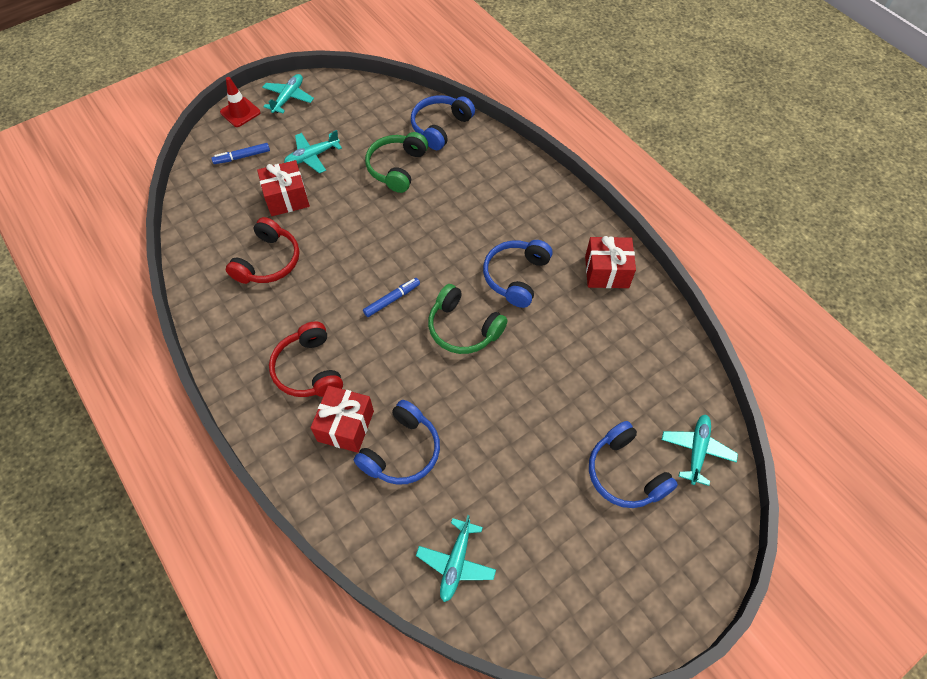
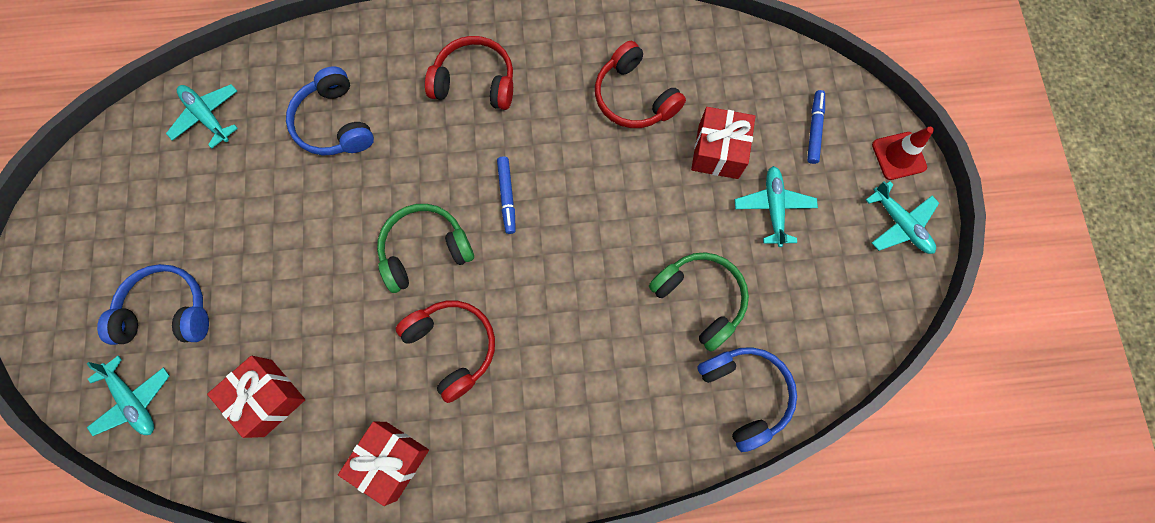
camera: 120 degrees right, 15 degrees up
red gift [310,386,374,453] -> red gift moved to [207,356,306,438]
blue headphones [483,240,552,308] -> red headphones [396,301,495,403]

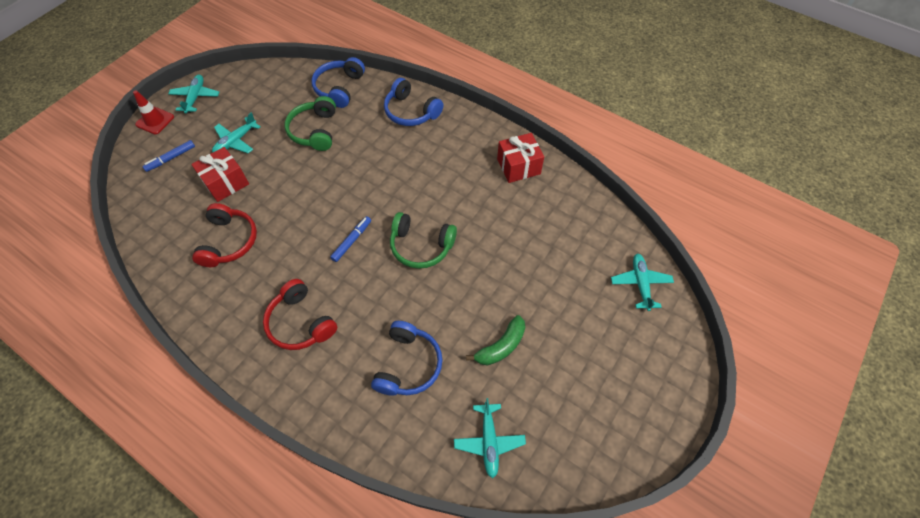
camera: 140 degrees left, 15 degrees down
blue headphones [97,264,209,345] -> blue headphones moved to [384,78,443,126]
red gift [207,356,306,438] -> none
red headphones [396,301,495,403] -> none
none -> green banana [466,315,525,365]

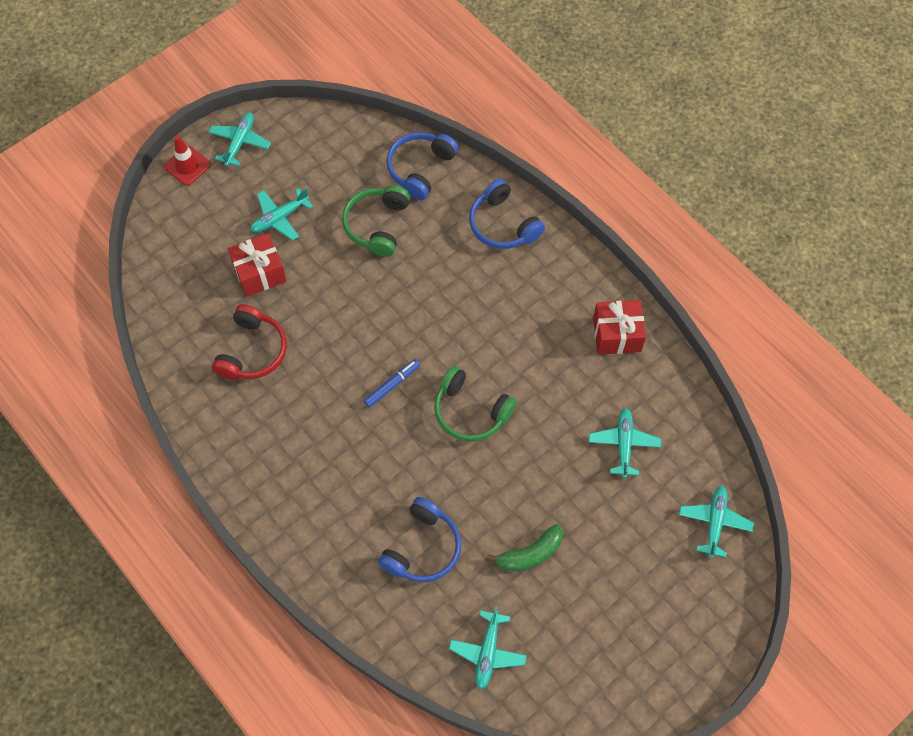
camera: 15 degrees right, 5 degrees up
blue marker [142,140,195,172] -> none
red headphones [263,279,337,350] -> none
none -> turquoise plane [589,408,661,478]

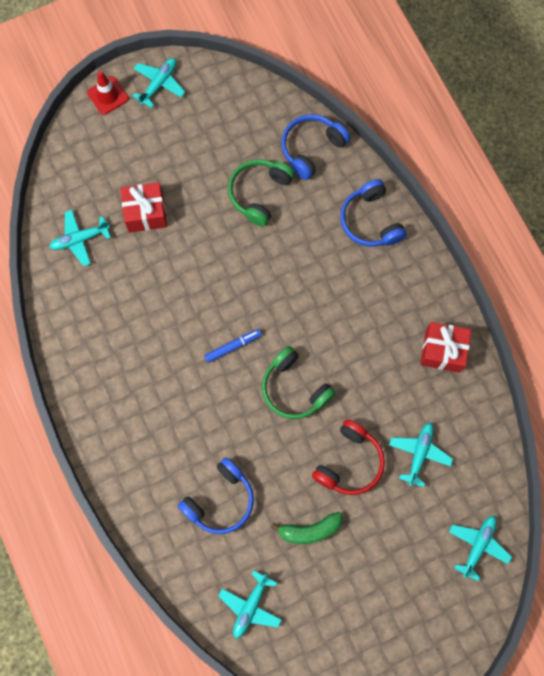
camera: 15 degrees right, 10 degrees up
red headphones [212,304,287,380] -> red headphones moved to [312,419,385,495]
turquoise plane [251,188,313,241] -> turquoise plane moved to [49,210,111,266]

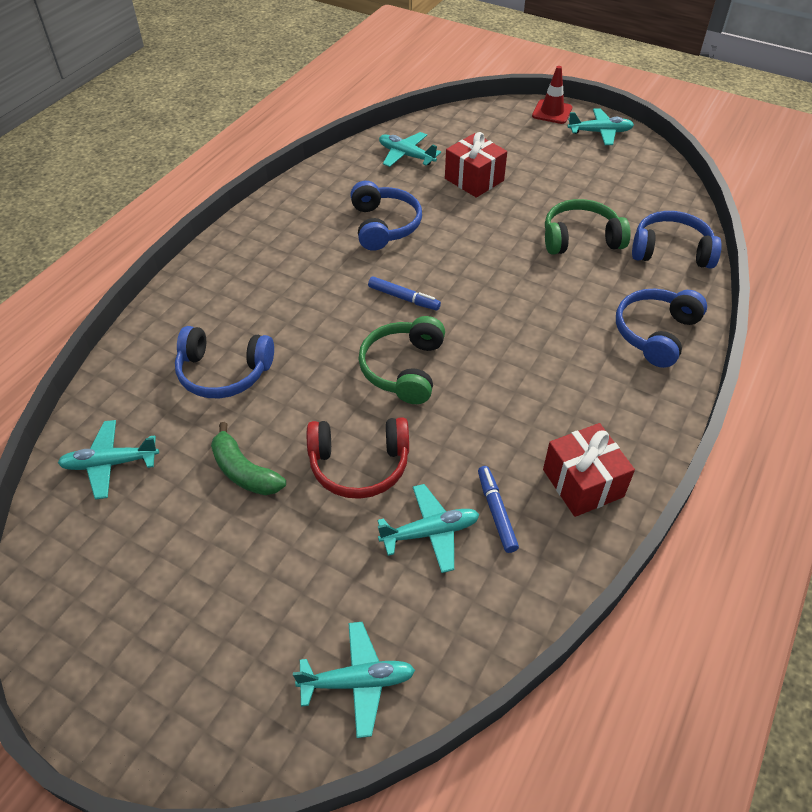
camera: 55 degrees right, 25 degrees down
none -> blue headphones [350,181,422,251]
none -> blue marker [478,466,519,553]

